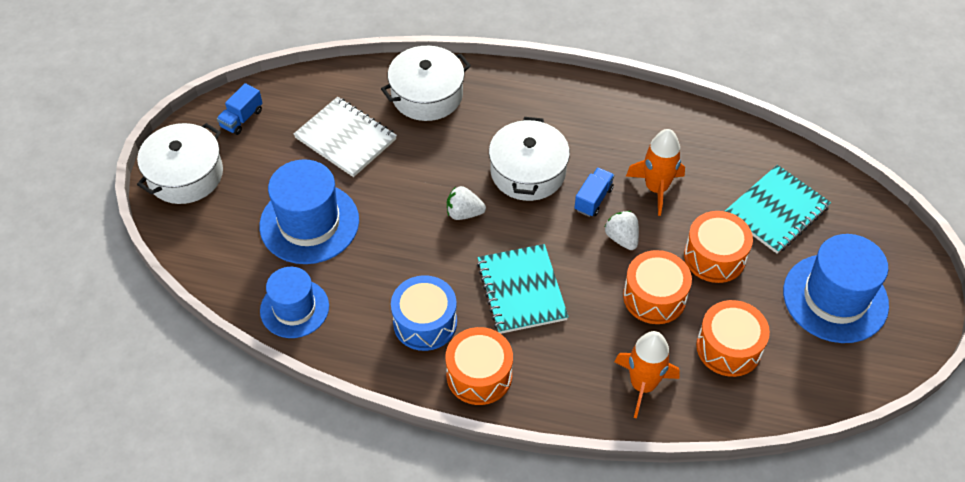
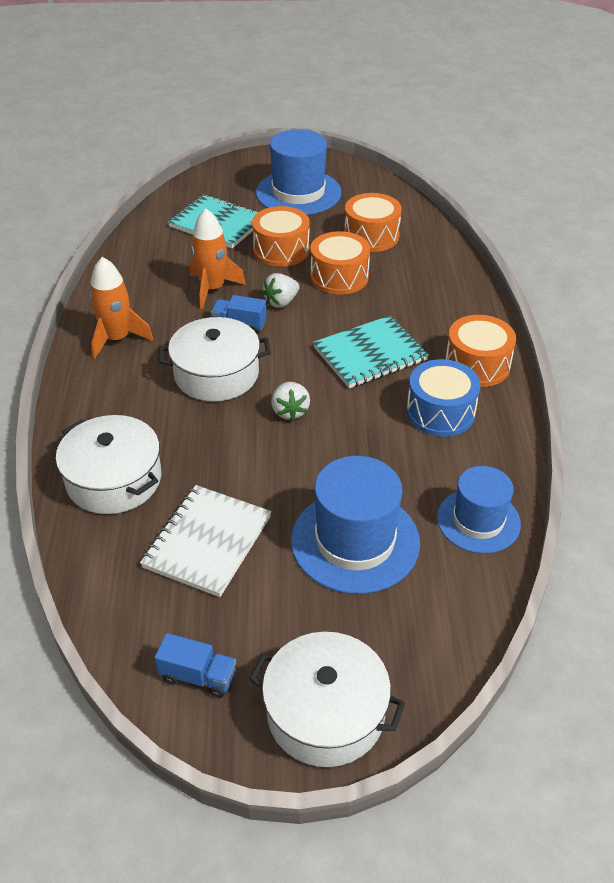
camera: 105 degrees left, 10 degrees down
orange rocket [615,331,680,418] -> orange rocket moved to [89,257,153,359]

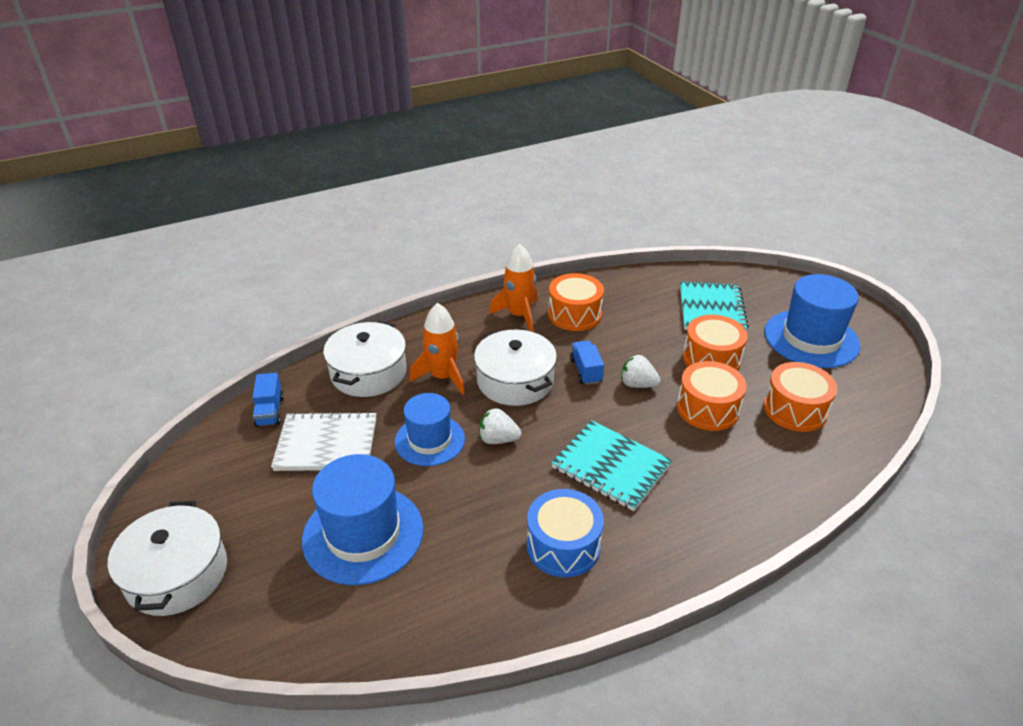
camera: 65 degrees right, 5 degrees down
blue truck [155,633,236,698] -> blue truck moved to [253,373,284,427]
orange rocket [190,208,246,309] -> orange rocket moved to [409,303,465,395]
white strawberry [271,382,310,421] -> white strawberry turned 45 degrees clockwise [479,408,522,444]
blue hat [437,466,521,554] -> blue hat moved to [395,393,465,466]
orange drum [445,315,516,387] -> orange drum moved to [548,273,604,331]

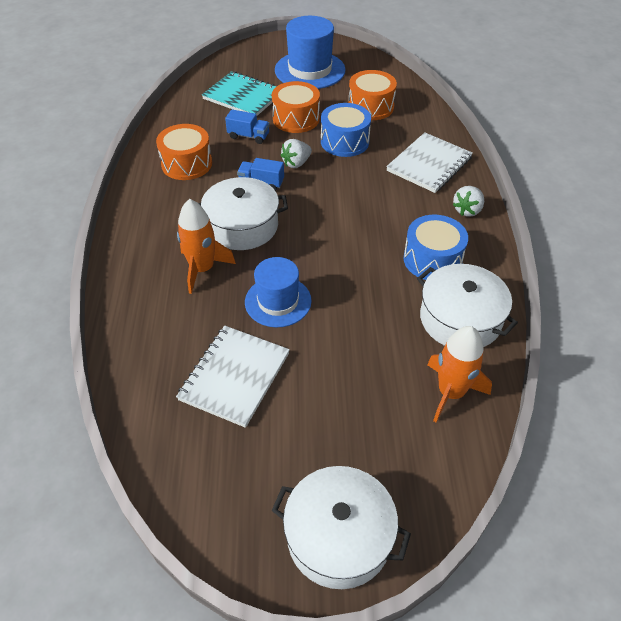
camera: 65 degrees left, 10 degrees up
blue truck [253,373,284,427] -> blue truck moved to [225,109,270,144]
blue hat [302,454,423,585] -> none
white pot [323,321,407,397] -> white pot moved to [417,264,518,347]
white strawberry [479,408,522,444] -> white strawberry moved to [453,186,484,217]
orange rocket [489,244,538,332] -> orange rocket moved to [427,326,492,422]
turquoise notebook [551,420,672,511] -> none
orange drum [677,361,747,431] -> blue drum [321,103,371,157]
none -> white notebook [386,132,473,193]

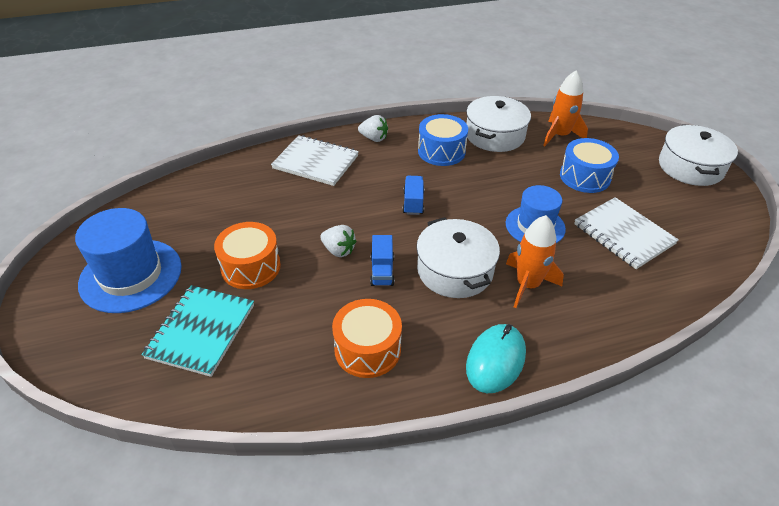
camera: 105 degrees left, 5 degrees down
white notebook [176,326,290,428] -> white notebook turned 45 degrees clockwise [574,197,679,269]
blue truck [225,109,270,144] -> blue truck moved to [402,176,424,215]
blue drum [321,103,371,157] -> blue drum moved to [560,138,619,193]
orange drum [348,70,397,120] -> none
none -> turquoise mouse [466,324,526,393]

